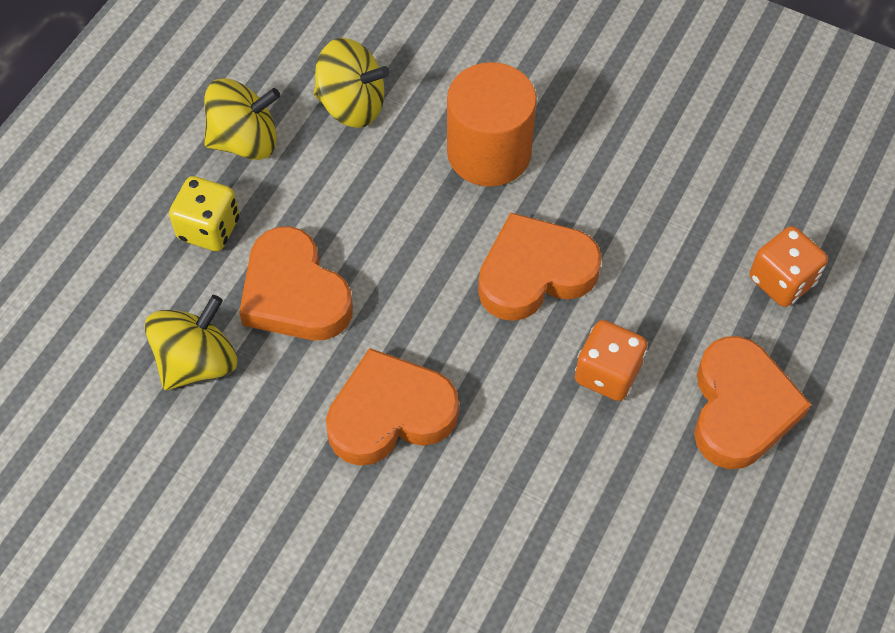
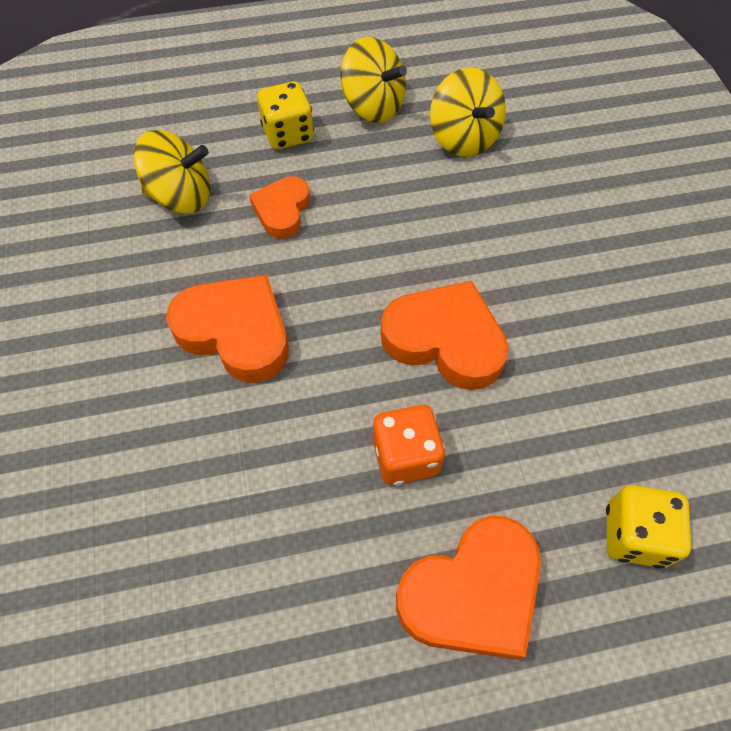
camera: 50 degrees right, 0 degrees up
orange heart [239,226,353,340] -> orange heart [249,176,310,239], size x0.61
orange cylinder [447,62,537,187] -> none
orange dice [750,226,828,307] -> yellow dice [606,485,691,569]

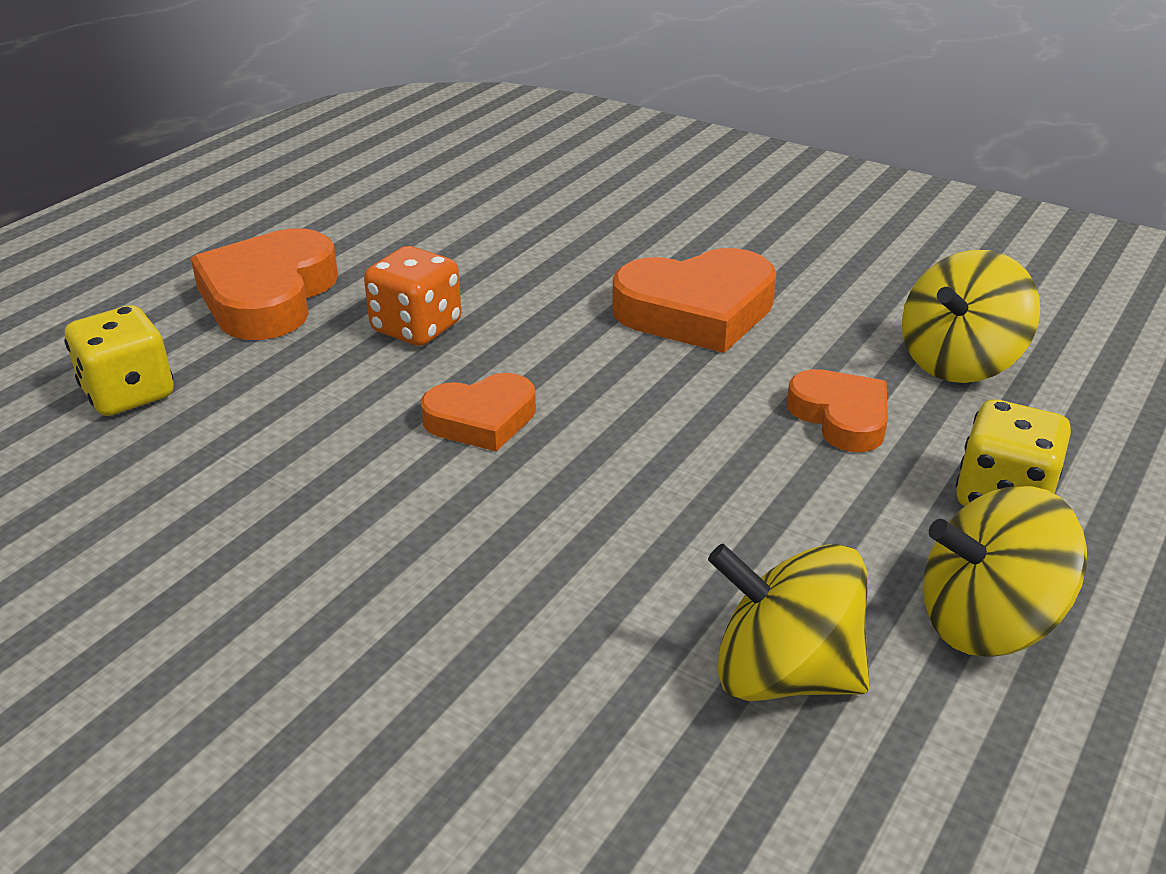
camera: 135 degrees right, 25 degrees down
orange heart [381,281,509,390] -> orange heart [421,373,536,451], size x0.61

